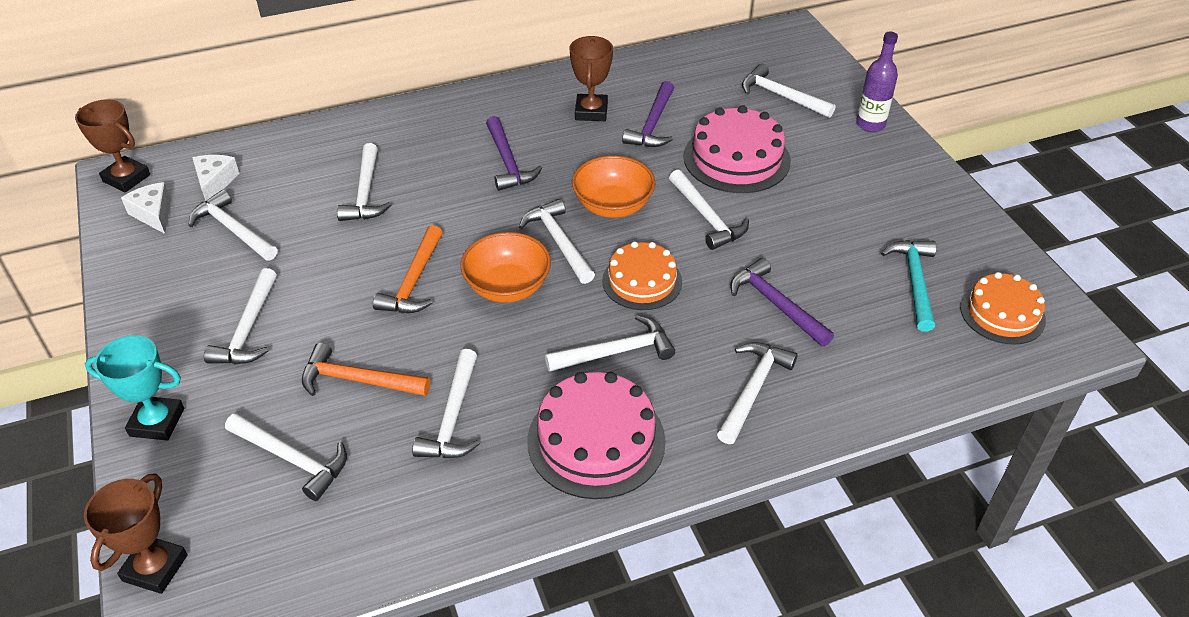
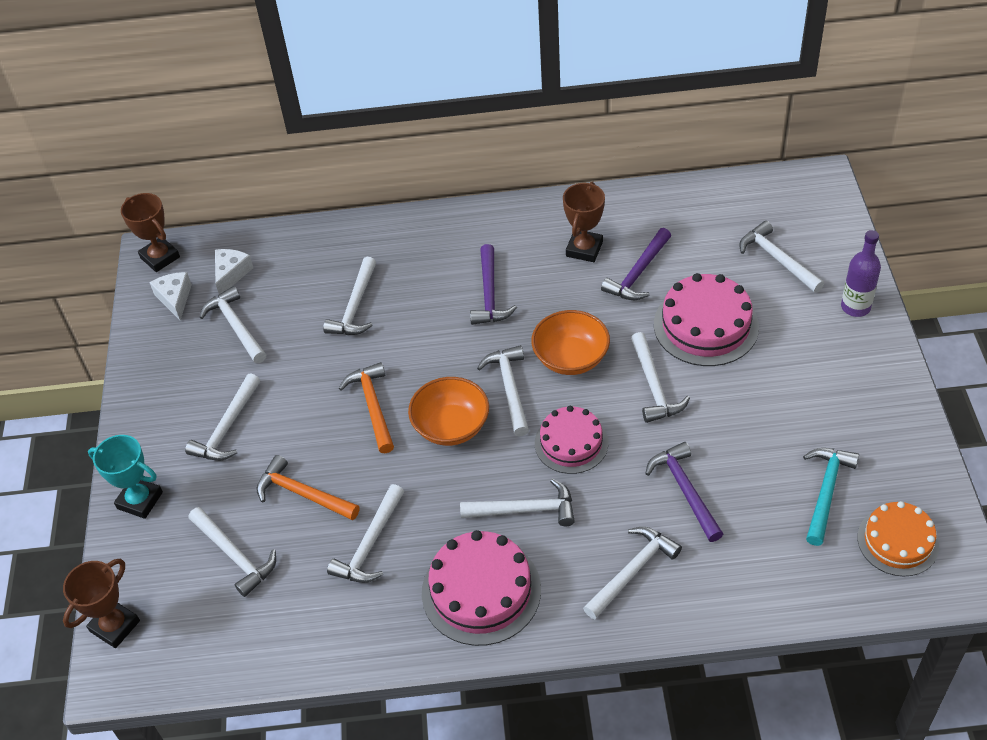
camera: 20 degrees right, 5 degrees up
orange hammer [373,225,443,313] -> orange hammer turned 135 degrees clockwise [339,362,394,453]
orange cake [602,241,682,310] -> pink cake [535,406,608,474]

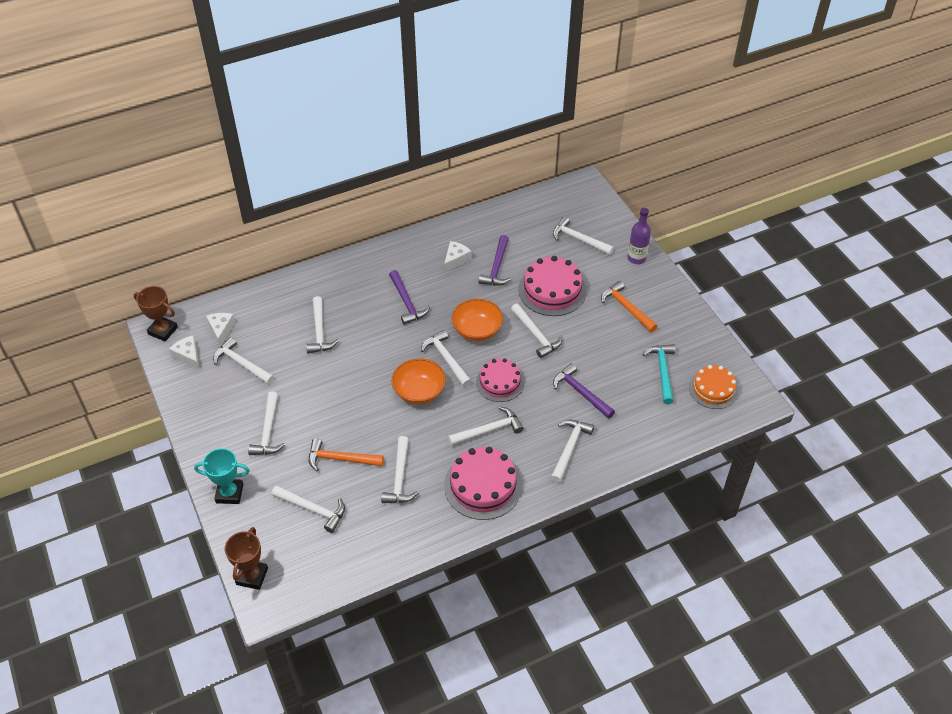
camera: 25 degrees left, 0 degrees up
orange hammer [339,362,394,453] -> orange hammer moved to [601,281,657,332]
brown trophy [563,182,605,262] -> white cheese [444,241,472,273]

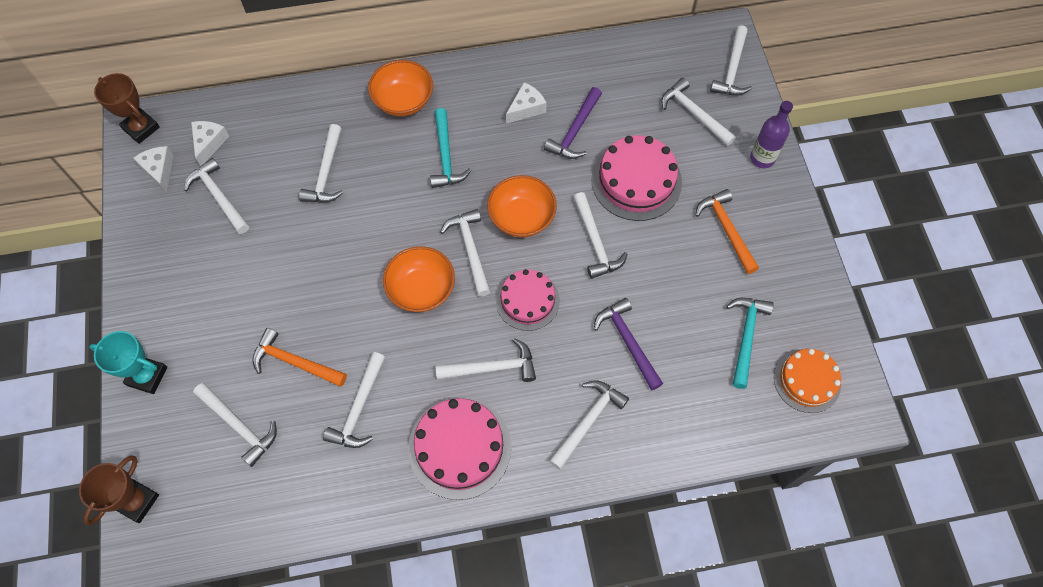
camera: 15 degrees right, 15 degrees up
white hammer [248,392,285,455] -> white hammer moved to [710,25,752,96]
purple hammer [389,270,430,325] -> turquoise hammer [430,108,471,188]
none -> orange bowl [368,60,433,116]

